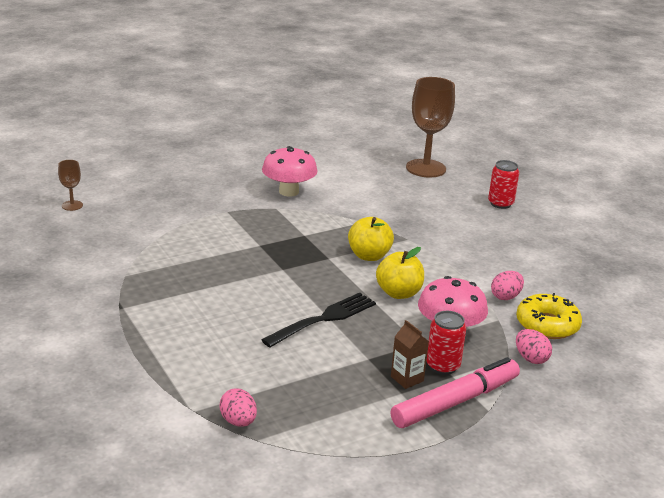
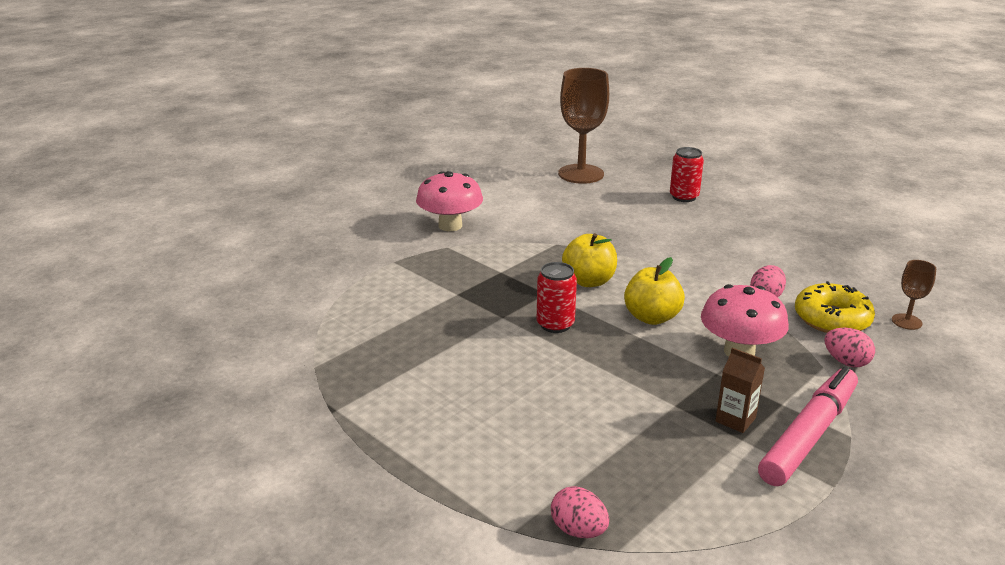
camera: 15 degrees left, 0 degrees up
brown goblet [58,160,83,211] -> brown goblet moved to [892,260,936,330]
black fork [262,293,376,347] -> none
red can [426,311,466,375] -> red can moved to [537,262,577,333]

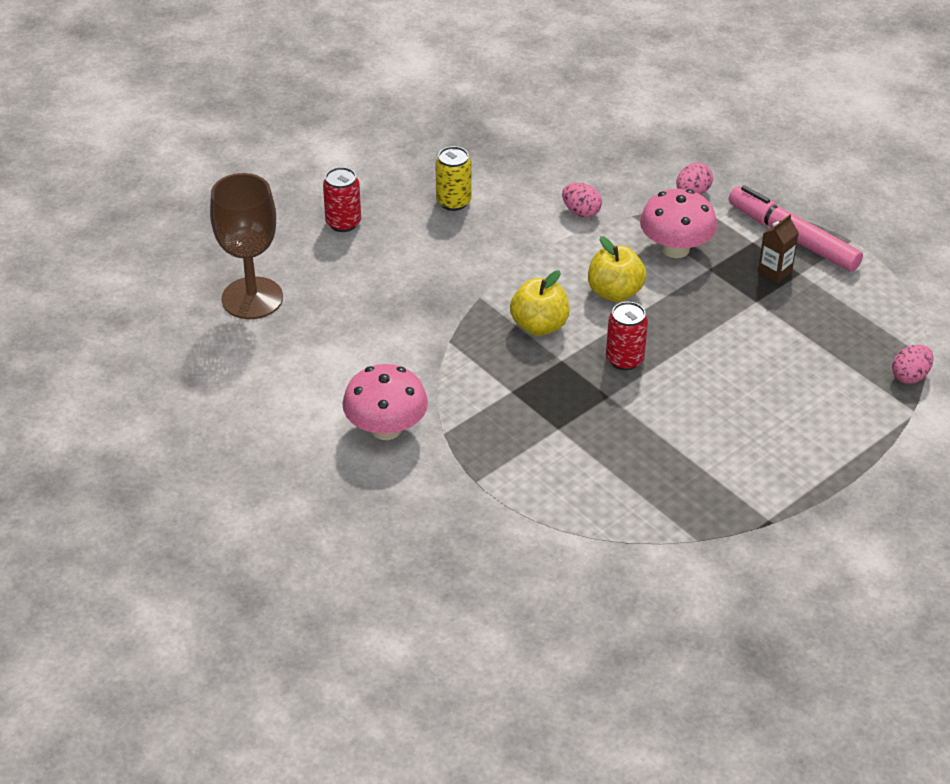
camera: 85 degrees left, 15 degrees up
yellow donut [795,281,875,333] -> none
brown goblet [892,260,936,330] -> none
none -> yellow can [436,146,472,211]

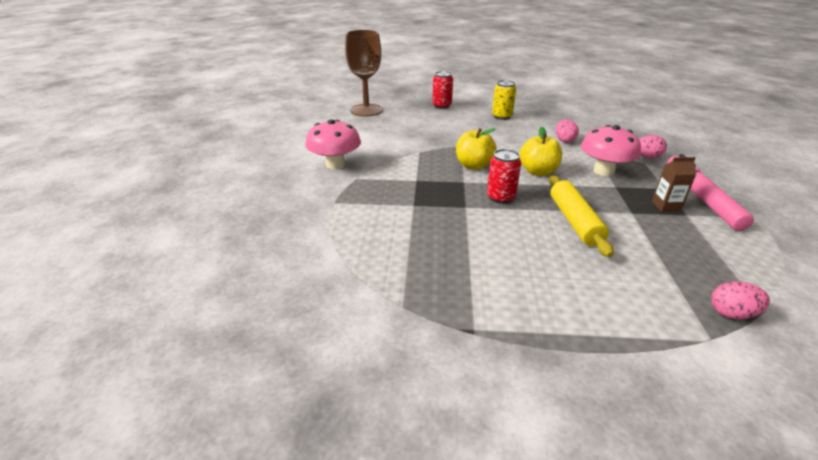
camera: 45 degrees right, 10 degrees down
none -> yellow rolling pin [549,175,614,257]

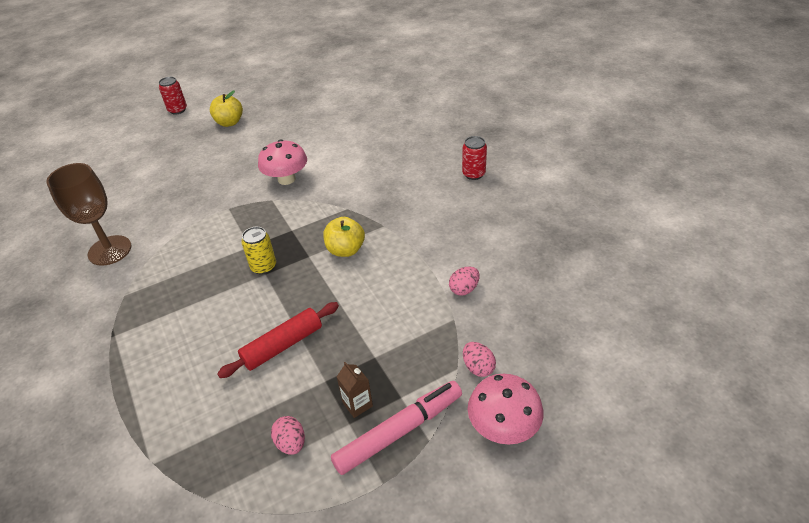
camera: 60 degrees right, 10 degrees up
brown goblet [345,30,383,116] -> brown goblet moved to [46,163,131,266]
red can [487,149,521,204] -> red can moved to [159,77,187,114]
yellow can [492,80,516,120] -> yellow can moved to [241,227,276,275]
yellow apple [520,127,562,176] -> yellow apple moved to [210,90,243,127]
yellow rolling pin [549,175,614,257] -> red rolling pin [217,302,339,378]
pink mushroom [581,125,641,176] -> pink mushroom moved to [468,374,544,444]
pink egg [711,281,770,319] -> pink egg moved to [271,416,305,455]

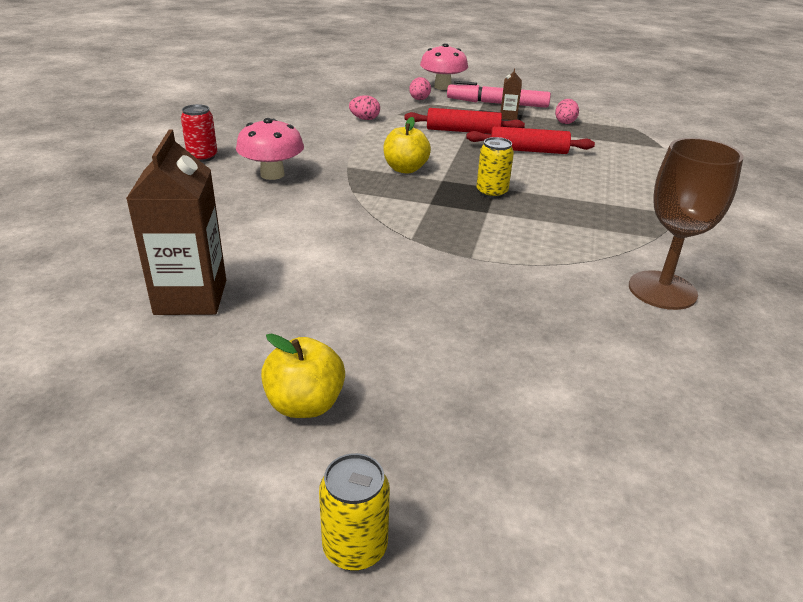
camera: 140 degrees left, 10 degrees down
red can [159,77,187,114] -> yellow can [319,453,390,571]
pink mushroom [258,139,307,185] -> pink mushroom moved to [236,118,304,180]
none -> brown carton [126,129,226,315]
none -> red rolling pin [404,108,525,134]

